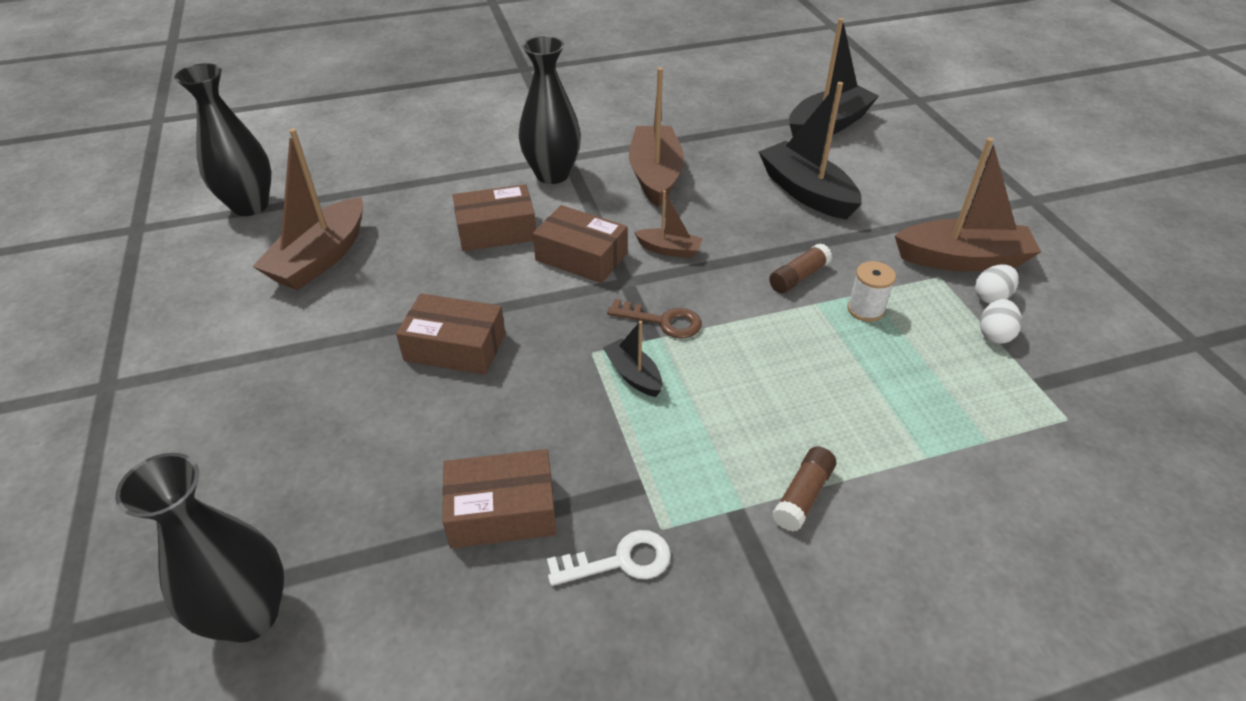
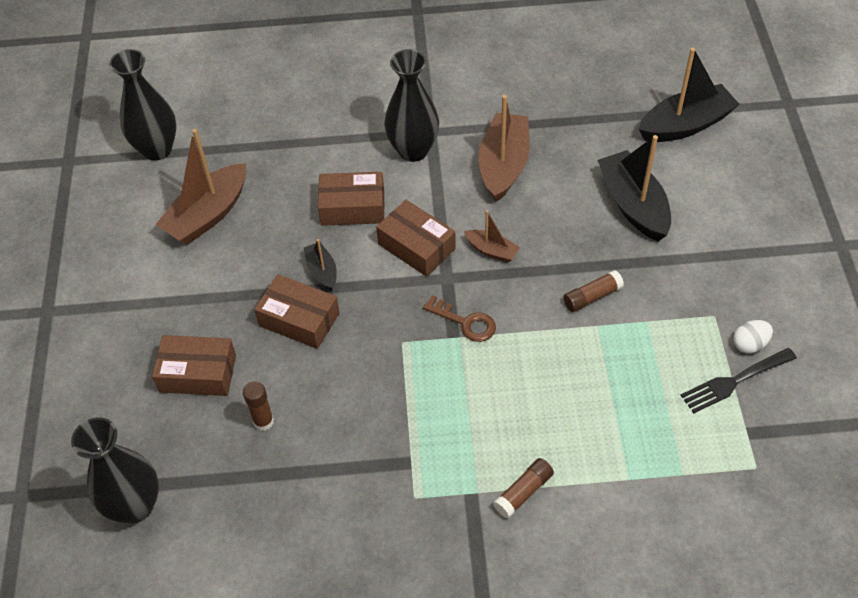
camera: 15 degrees right, 10 degrees up
brown box [442,449,557,548] -> brown box moved to [152,335,236,396]
white key [547,530,671,586] -> none
black boat [603,321,662,397] -> black boat moved to [304,239,337,291]
white spool [847,261,896,322] -> none
brown boat [895,138,1041,272] -> none
white egg [980,299,1022,344] -> black fork [681,348,797,413]
none -> brown glue stick [243,381,274,431]

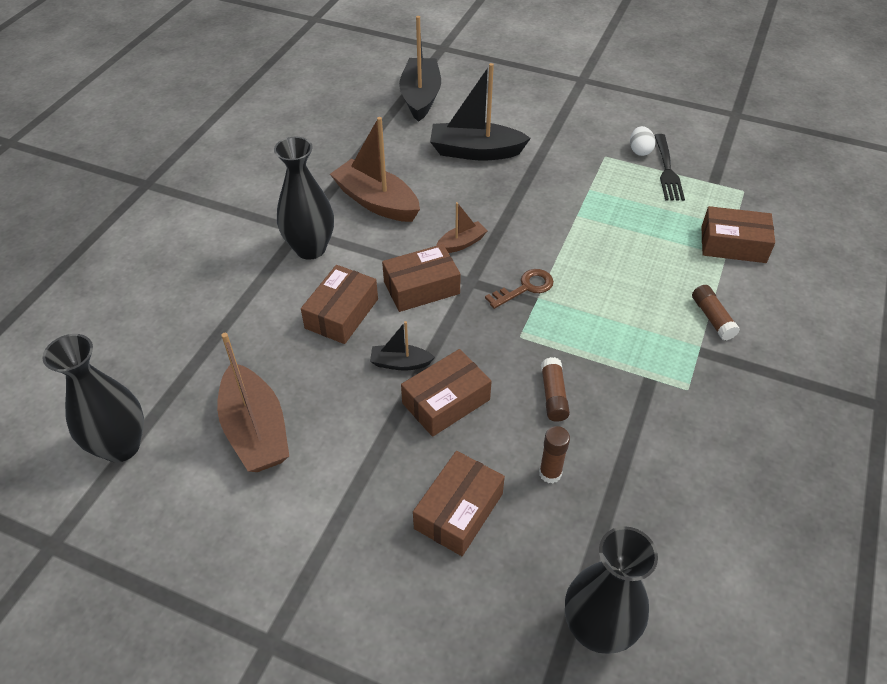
camera: 65 degrees left, 5 degrees down
brown glue stick [563,270,624,312] -> brown glue stick moved to [541,357,570,422]
none -> brown box [701,206,775,263]

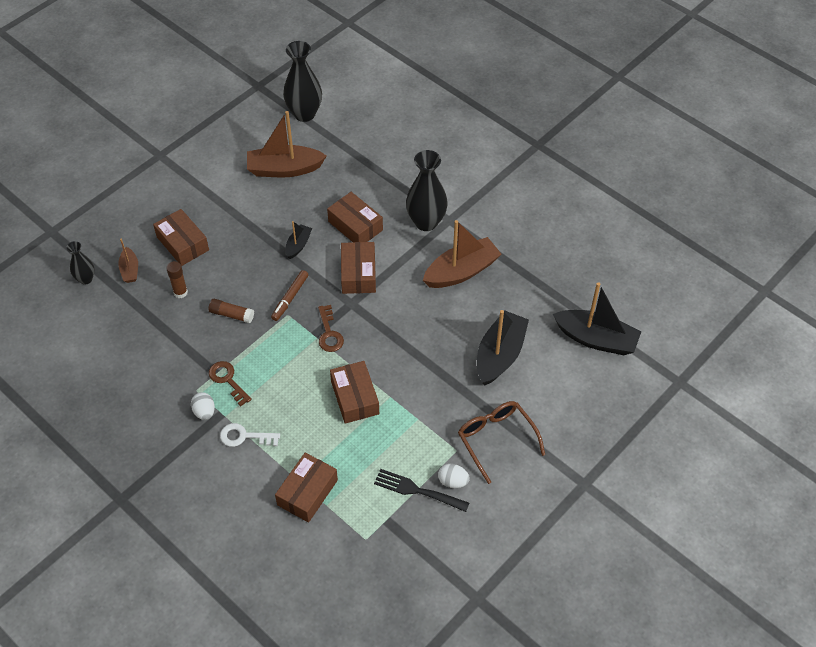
camera: 110 degrees right, 5 degrees up
brown box [401,349,492,437] -> brown box moved to [330,361,379,424]
brown boat [436,202,488,253] -> brown boat moved to [118,239,138,283]
black vase [565,526,658,654] -> black vase [66,241,95,284], size x0.55
brown glue stick [692,285,740,340] -> white key [220,423,280,447]
none -> white egg [191,392,215,420]
none -> brown key [209,361,252,407]
none -> brown marker [271,270,308,321]
none -> brown glasses [458,401,545,484]

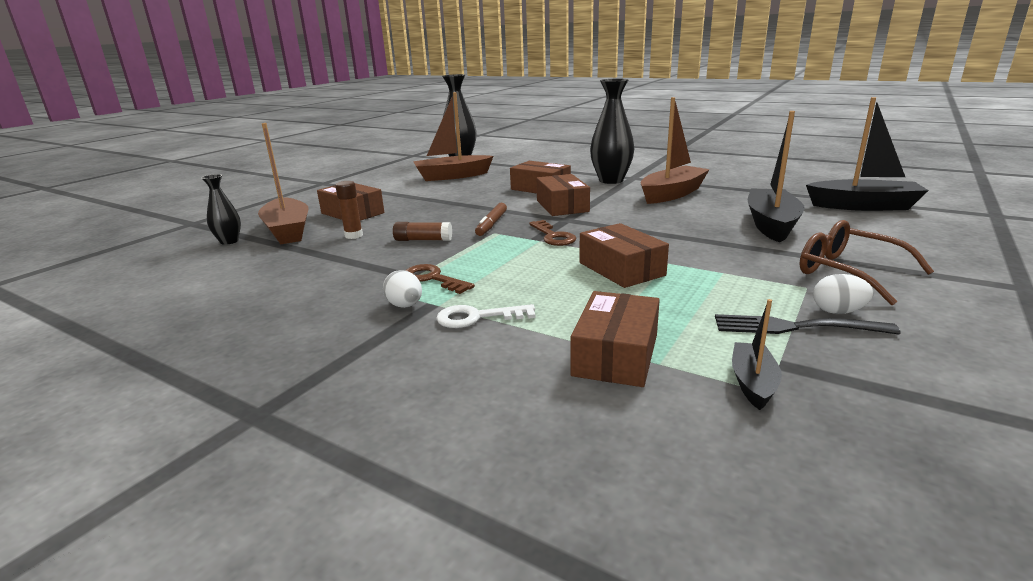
camera: 10 degrees left, 30 degrees down
brown boat [118,239,138,283] -> brown boat [258,123,308,244], size x1.95
black boat [285,221,312,259] -> black boat moved to [732,299,782,410]

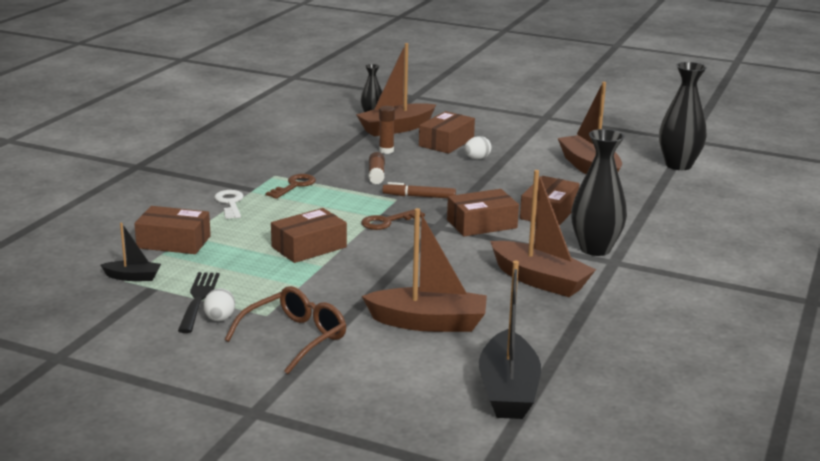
camera: 80 degrees right, 0 degrees up
white egg [383,270,422,308] -> white egg moved to [464,136,492,159]
black boat [748,111,805,242] -> brown boat [362,208,487,332]

